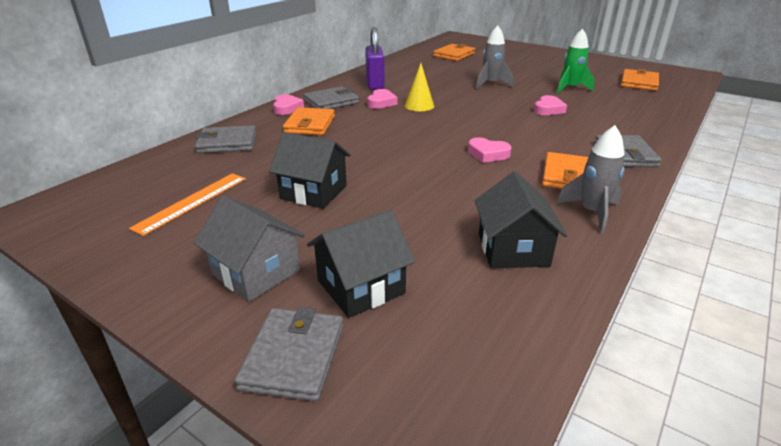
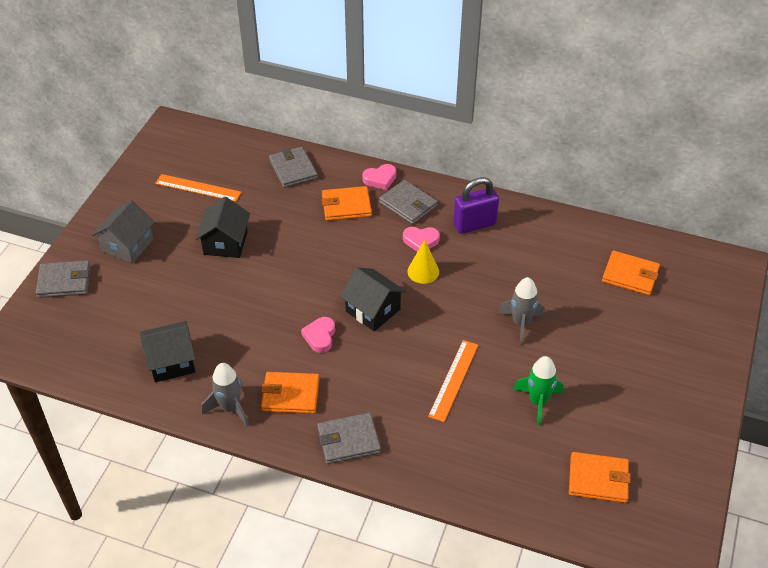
camera: 75 degrees right, 15 degrees up
black house [307,210,415,318] -> black house moved to [340,268,406,332]
pink heart [534,95,567,115] -> orange ruler [428,340,478,422]

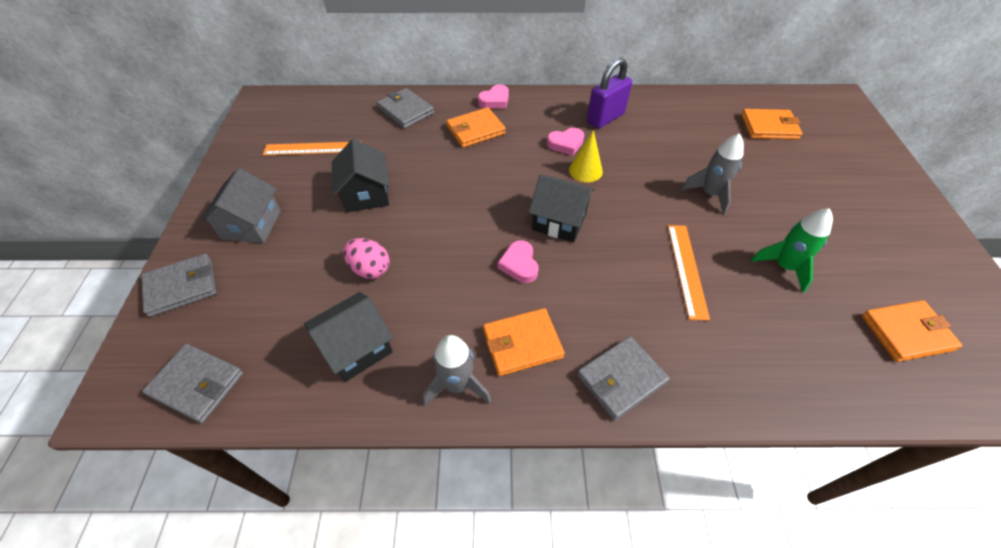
camera: 20 degrees left, 5 degrees up
grey wallet [379,180,437,225] -> grey wallet moved to [142,344,244,423]
none -> pink egg [343,238,390,279]

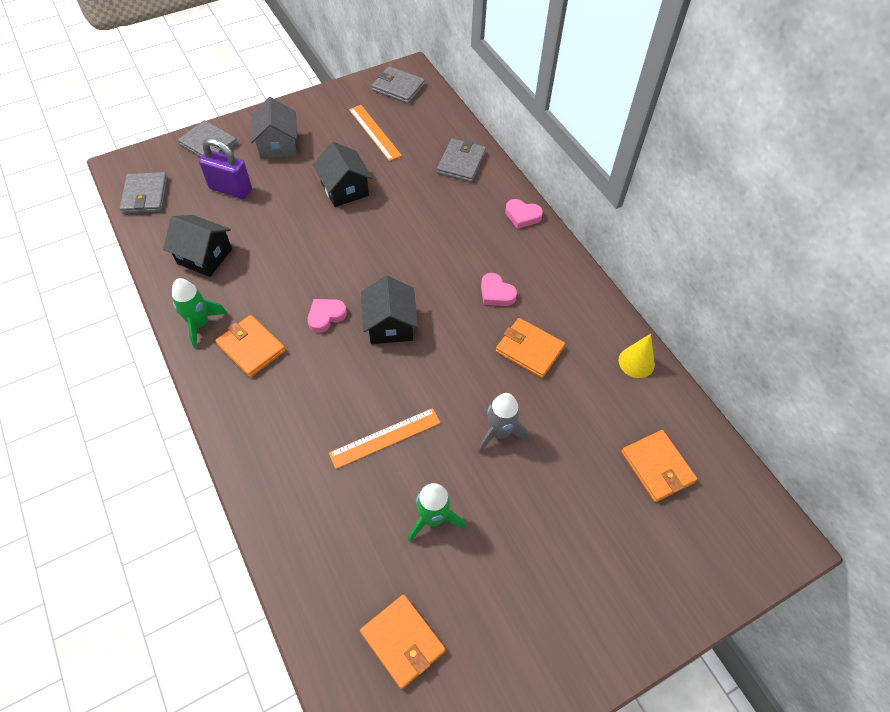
camera: 60 degrees right, 5 degrees up
grey house [200,168,281,243] -> grey house turned 75 degrees counterclockwise [251,97,297,159]
black house [332,139,390,212] -> black house turned 75 degrees counterclockwise [313,142,372,207]
pink egg [343,238,390,279] -> none
grey rocket [423,335,491,406] -> green rocket [172,278,228,349]
orange wallet [446,107,506,148] -> orange wallet moved to [496,318,565,378]
yellow cone [569,130,603,182] -> yellow cone moved to [618,334,655,378]
grey wallet [577,336,670,421] -> grey wallet moved to [372,66,425,104]
purple padlock [587,58,632,129] -> purple padlock moved to [199,138,252,199]

